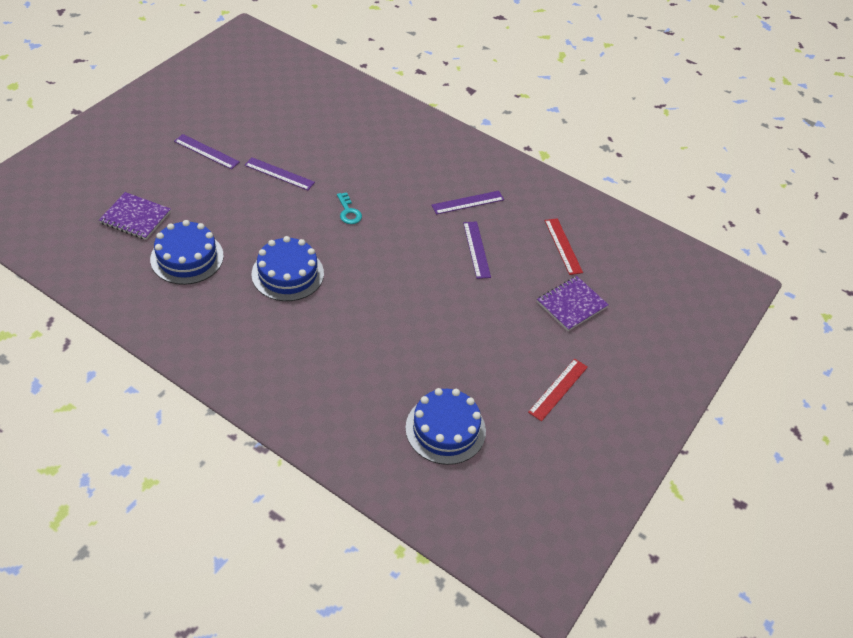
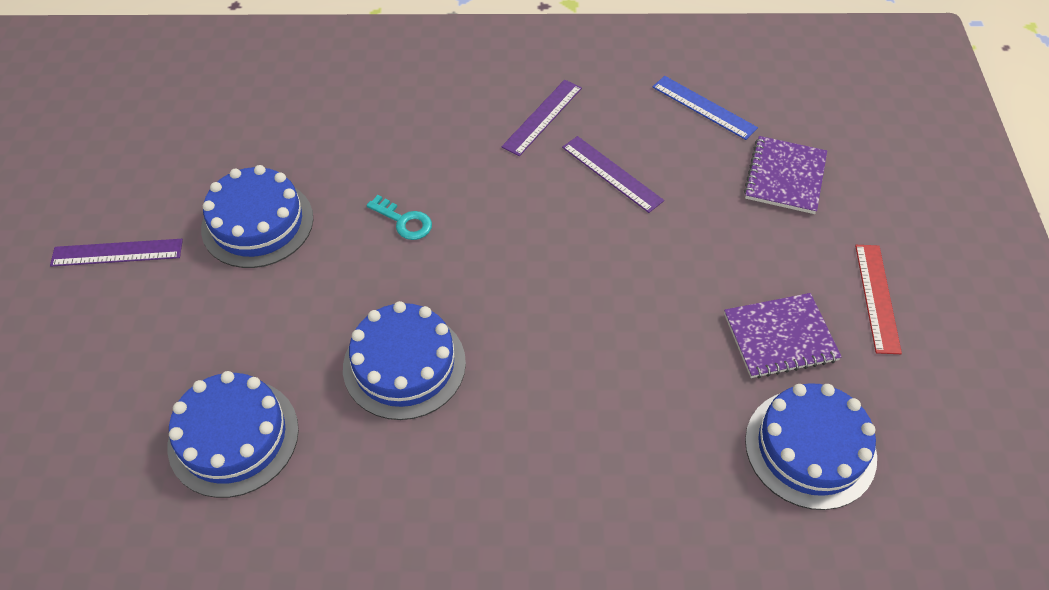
camera: 30 degrees left, 5 degrees up
purple notebook [99,192,171,240] -> purple notebook moved to [724,293,842,378]
purple ruler [245,157,315,190] -> blue cake [201,165,313,268]
red ruler [544,218,583,275] -> blue ruler [653,76,758,140]

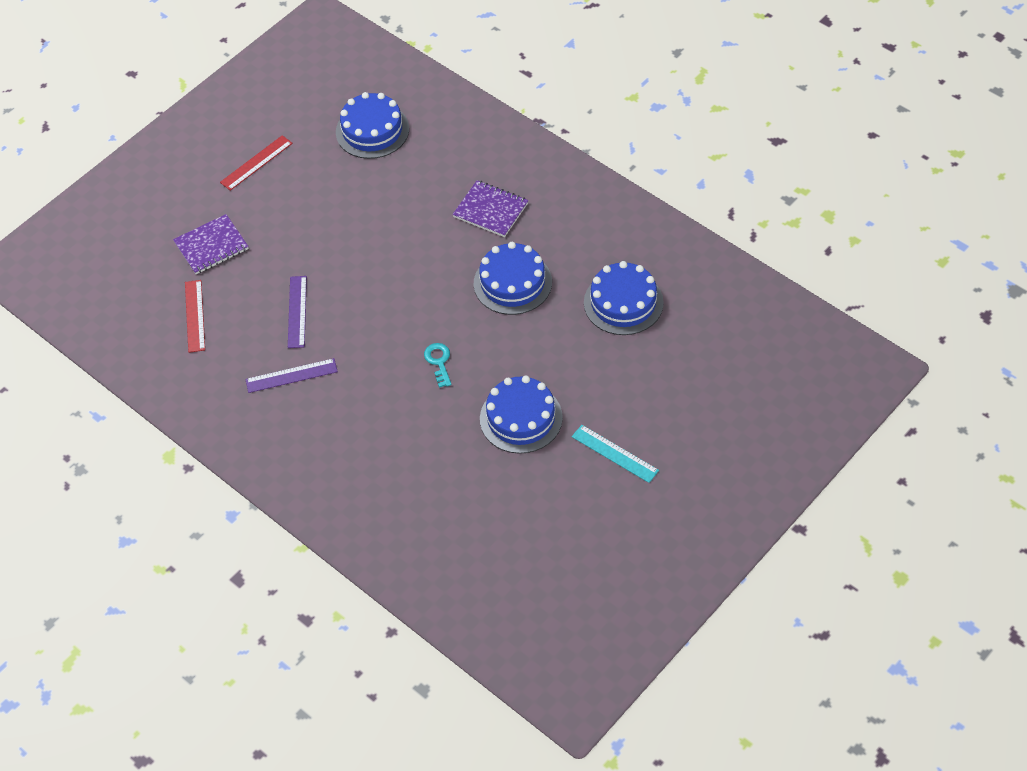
camera: 135 degrees left, 0 degrees up
purple ruler [50,239,183,267] -> turquoise ruler [572,425,659,483]
blue ruler [653,76,758,140] -> red ruler [185,280,205,353]
purple notebook [724,293,842,378] -> purple notebook moved to [453,180,529,237]

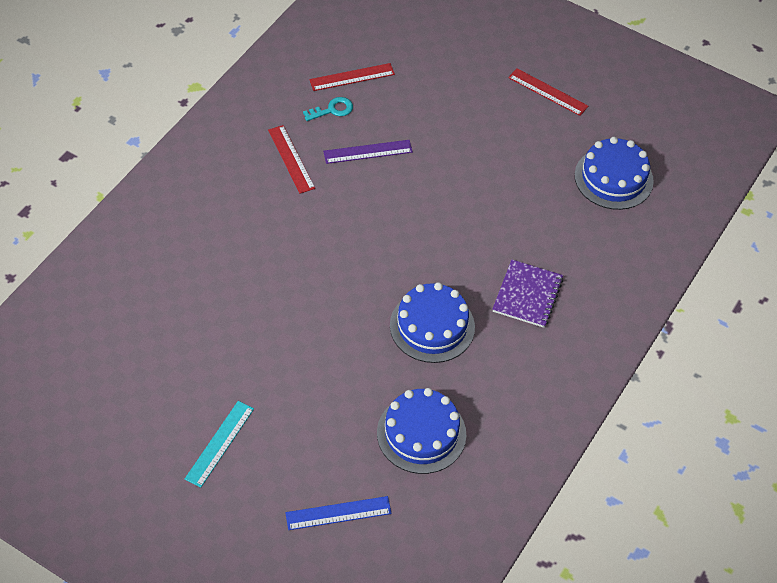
camera: 75 degrees right, 0 degrees up
purple notebook [173,214,249,274] -> none
purple ruler [245,358,338,393] -> red ruler [268,125,315,194]
turquoise key [424,343,452,388] -> turquoise key moved to [303,97,353,121]
blue cake [480,375,563,454] -> none
none -> blue ruler [285,496,392,530]

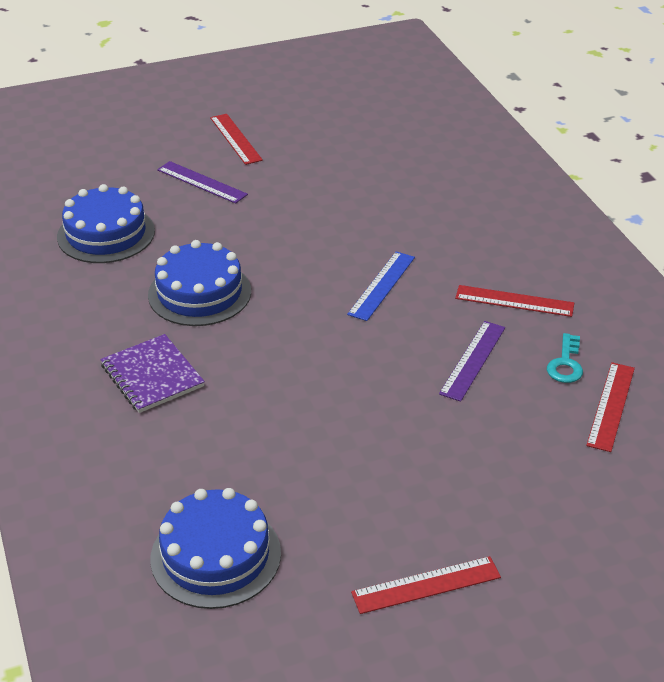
camera: 130 degrees right, 15 degrees down
turquoise ruler [185,401,254,488] -> red ruler [210,114,263,165]
blue ruler [285,496,392,530] -> blue ruler moved to [347,251,415,321]
none -> purple ruler [157,161,248,204]

